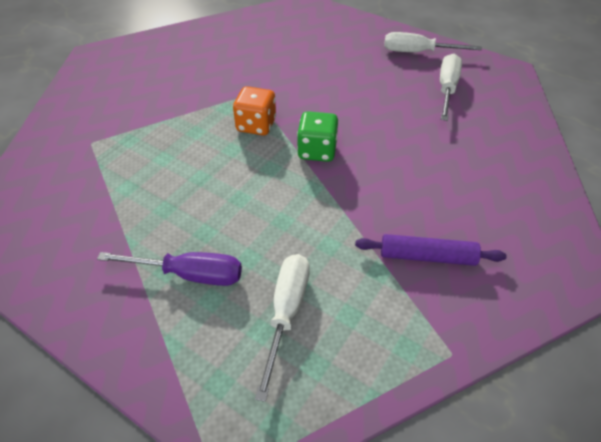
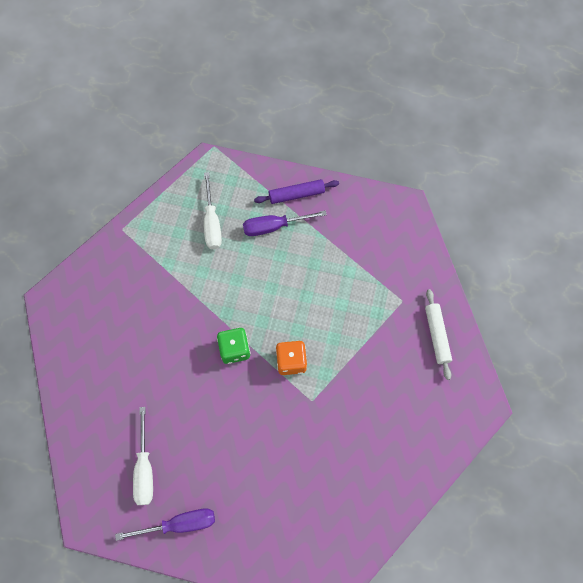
camera: 160 degrees right, 20 degrees up
purple rolling pin [355,234,507,266] -> purple rolling pin moved to [254,179,339,204]
white screwdriver [384,32,482,52] -> purple screwdriver [115,508,215,541]
none -> white rolling pin [425,289,452,380]

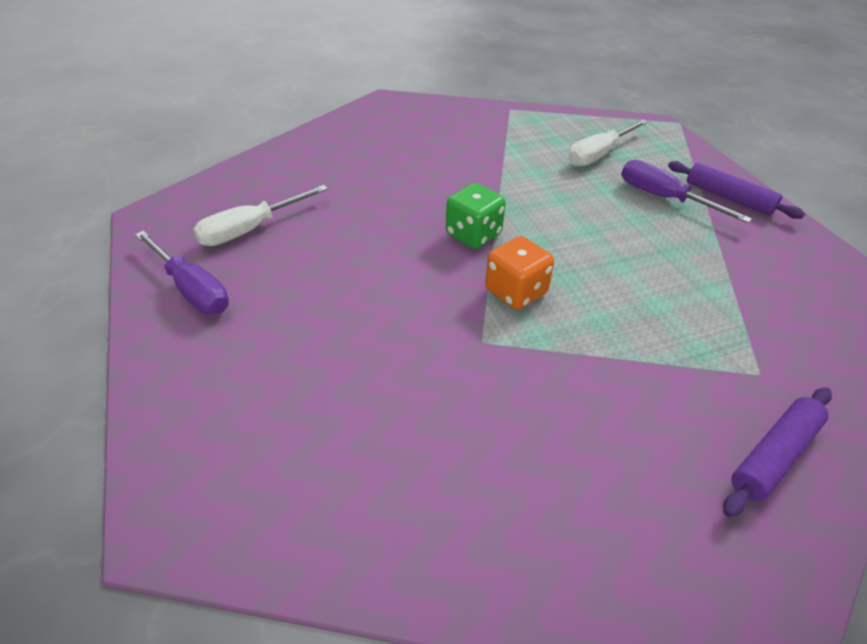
camera: 55 degrees right, 25 degrees down
white rolling pin [425,289,452,380] -> purple rolling pin [723,387,832,517]

